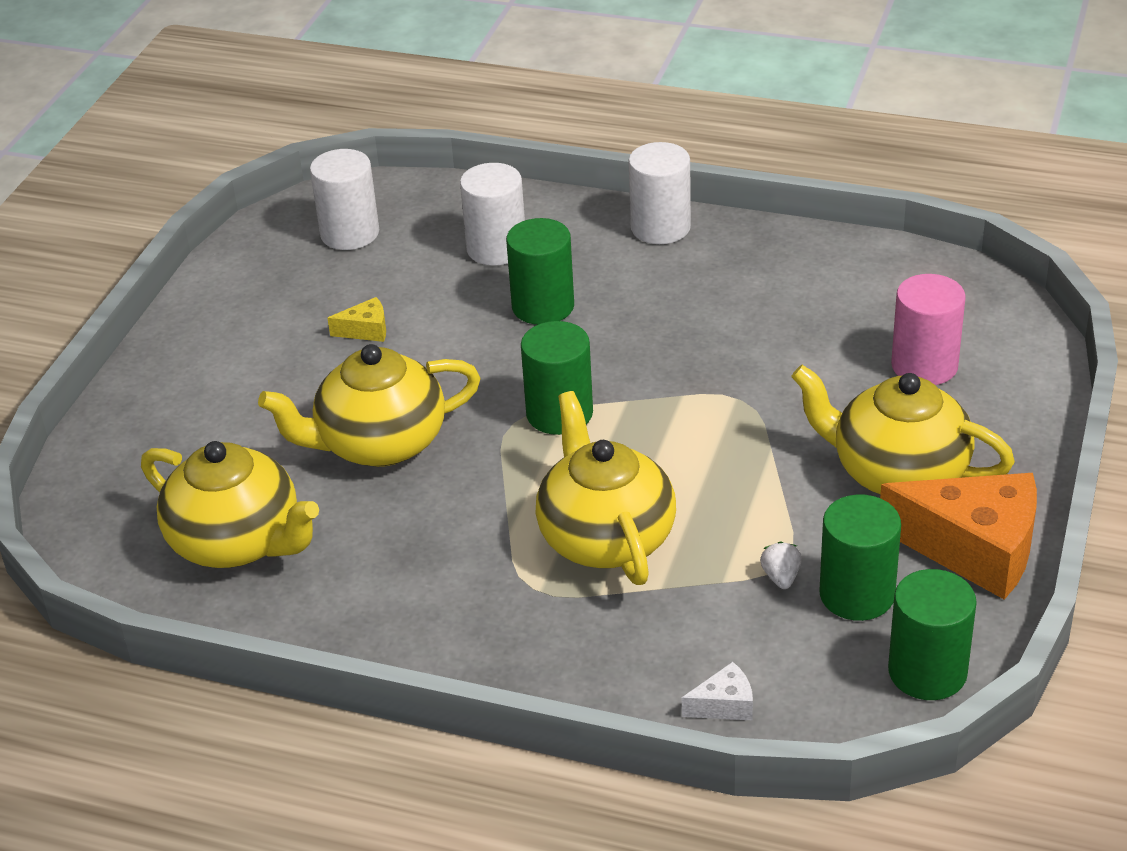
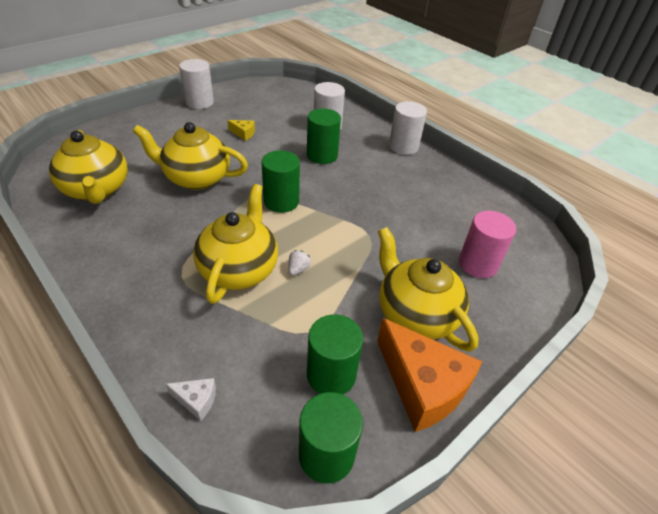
camera: 25 degrees right, 5 degrees up
white cylinder [310,149,379,250] -> white cylinder moved to [179,59,214,109]
white strawberry [760,541,802,589] -> white strawberry moved to [288,250,311,276]

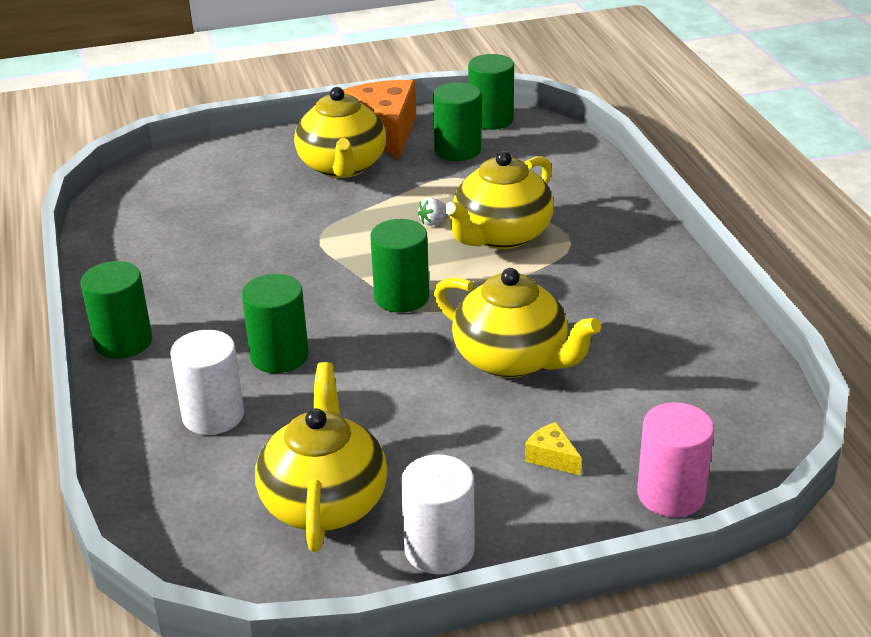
camera: 150 degrees left, 10 degrees down
yellow teapot [49,130,128,204] -> yellow teapot moved to [255,362,387,552]
white cheese [166,378,216,421] -> none
yellow cheese [227,120,255,141] -> yellow cheese moved to [525,422,581,475]
white cylinder [389,101,427,155] -> green cylinder [81,261,152,359]
pink cylinder [459,211,516,278] -> pink cylinder moved to [637,402,714,517]

